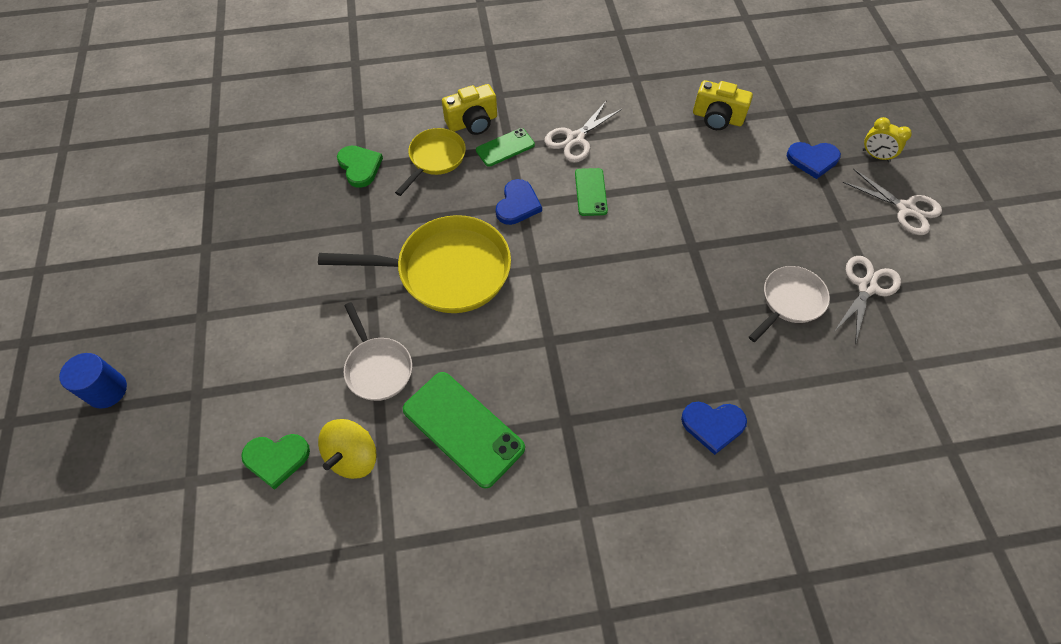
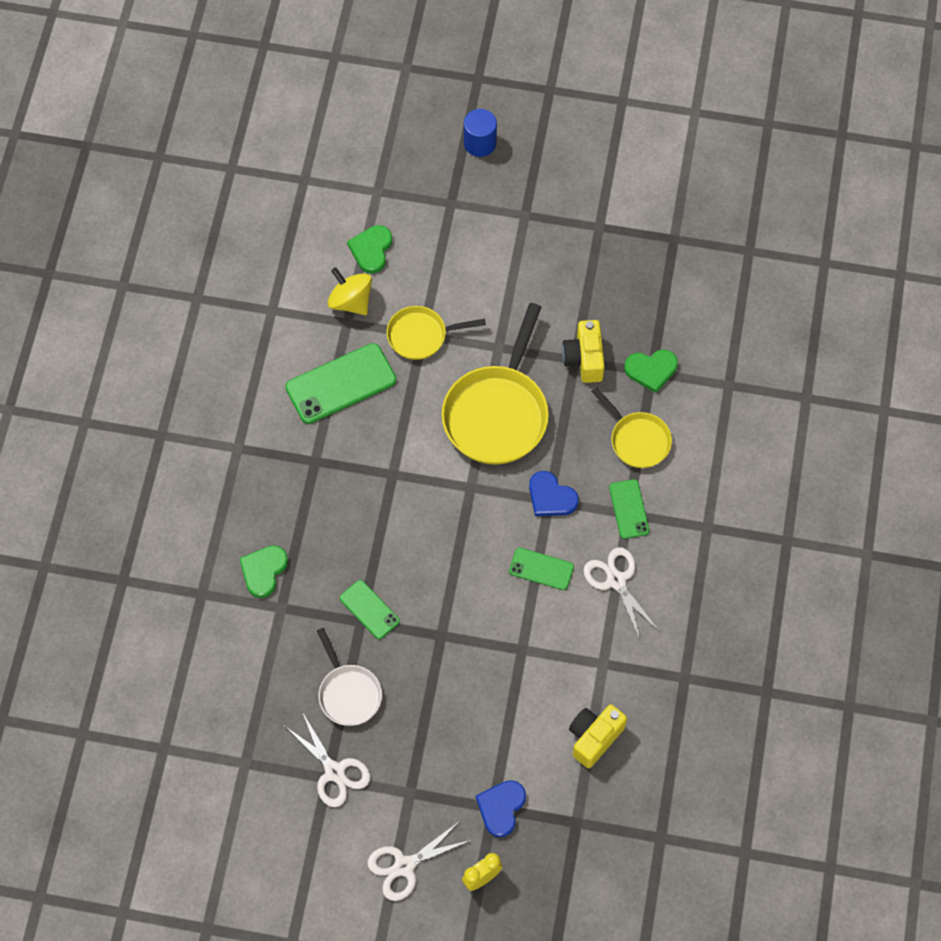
camera: 110 degrees right, 5 degrees up
white pan [344,302,412,401] -> yellow pan [387,306,486,360]
yellow camera [442,84,497,135] -> yellow camera moved to [562,320,605,383]
blue heart [681,402,747,455] -> green heart [239,545,288,598]
none -> green phone [340,580,400,639]

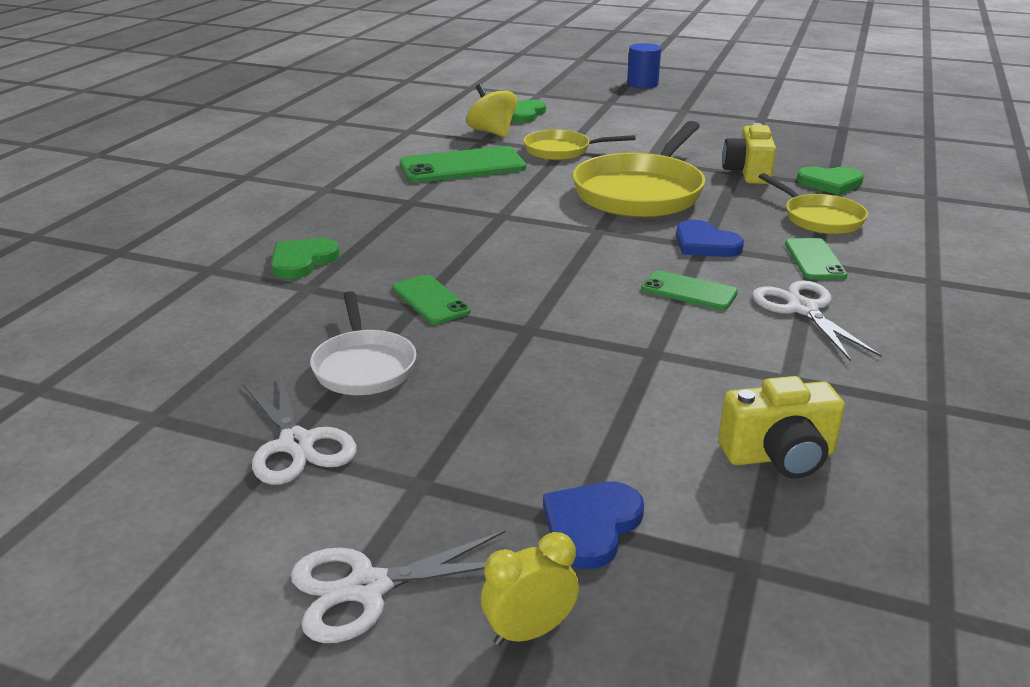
camera: 10 degrees right, 35 degrees down
yellow camera [569,705,627,768] -> yellow camera turned 150 degrees counterclockwise [718,376,845,478]

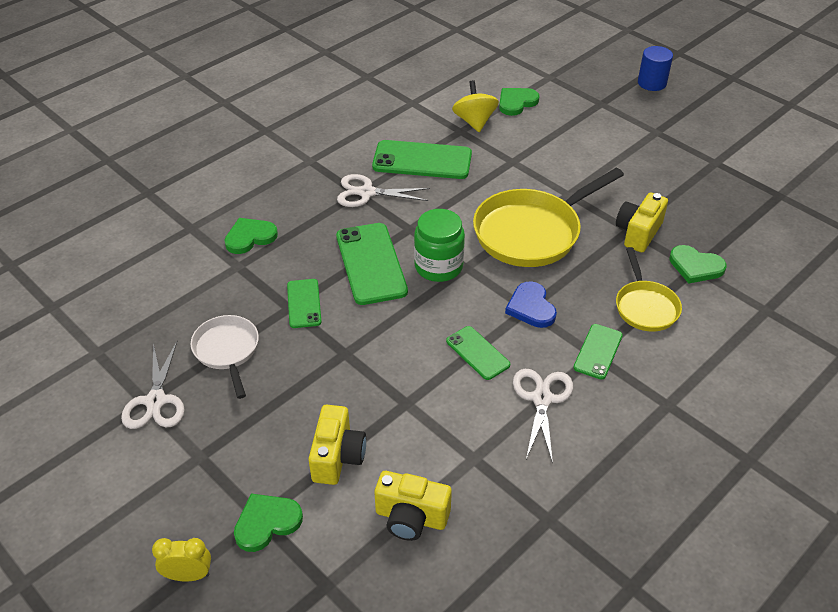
camera: 25 degrees right, 15 degrees up
white scissors [290,531,505,643] -> white scissors moved to [337,174,430,207]
white pan [310,291,417,395] -> white pan turned 150 degrees clockwise [190,315,259,399]
yellow pan [523,129,635,160] -> none
blue heart [543,482,644,569] -> green heart [234,494,303,552]
none -> yellow camera [308,405,366,485]
none -> green phone [336,223,408,305]
none -> green jar [414,209,465,282]

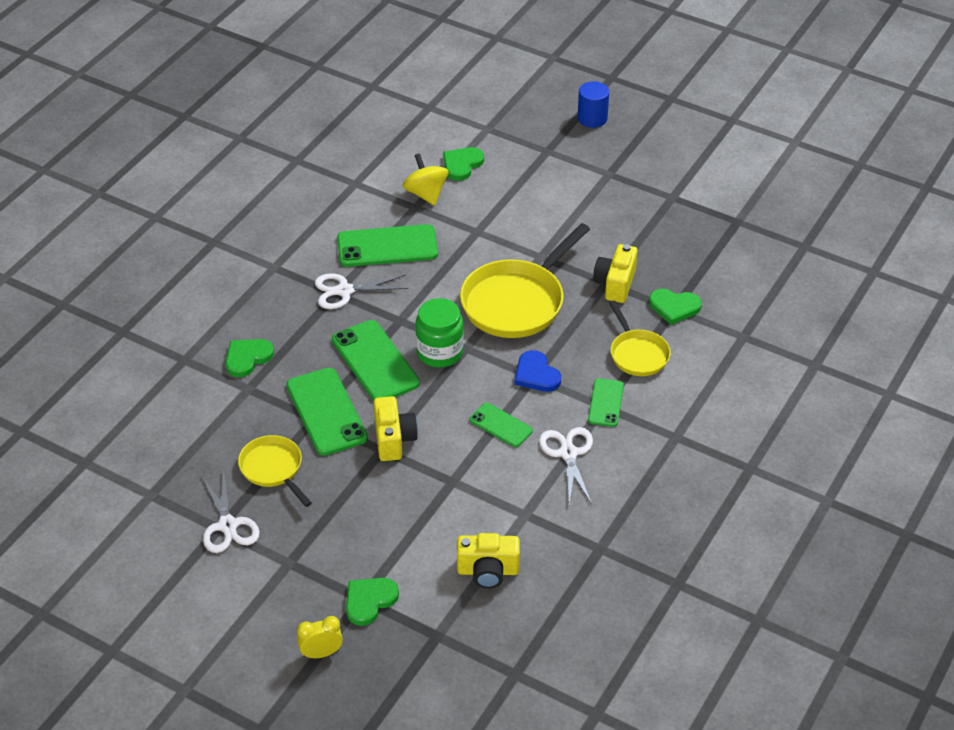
camera: 15 degrees left, 0 degrees up
white pan [190,315,259,399] -> yellow pan [238,435,312,507]
green phone [287,279,322,328] -> green phone [286,368,368,456], size x1.76
yellow camera [308,405,366,485] -> yellow camera moved to [374,396,418,461]

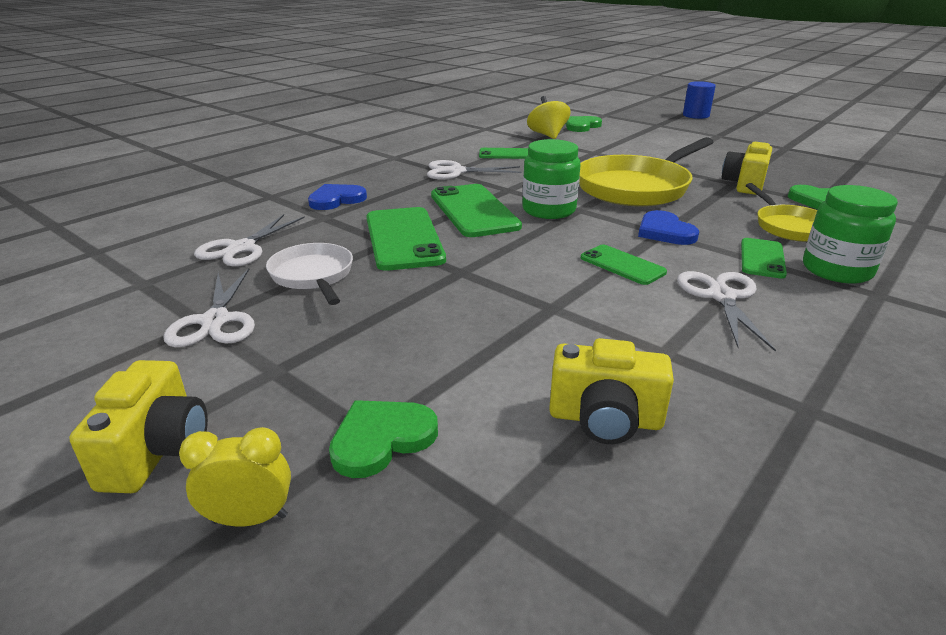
camera: 10 degrees right, 15 degrees down
green heart [226,339,274,377] -> blue heart [308,184,367,210]
yellow pan [238,435,312,507] -> white pan [266,243,353,305]
green phone [337,224,438,267] -> green phone [479,148,528,159], size x0.57
yellow camera [374,396,418,461] -> yellow camera moved to [70,360,208,493]
none -> white scissors [194,214,305,267]
none -> green jar [803,185,898,284]

